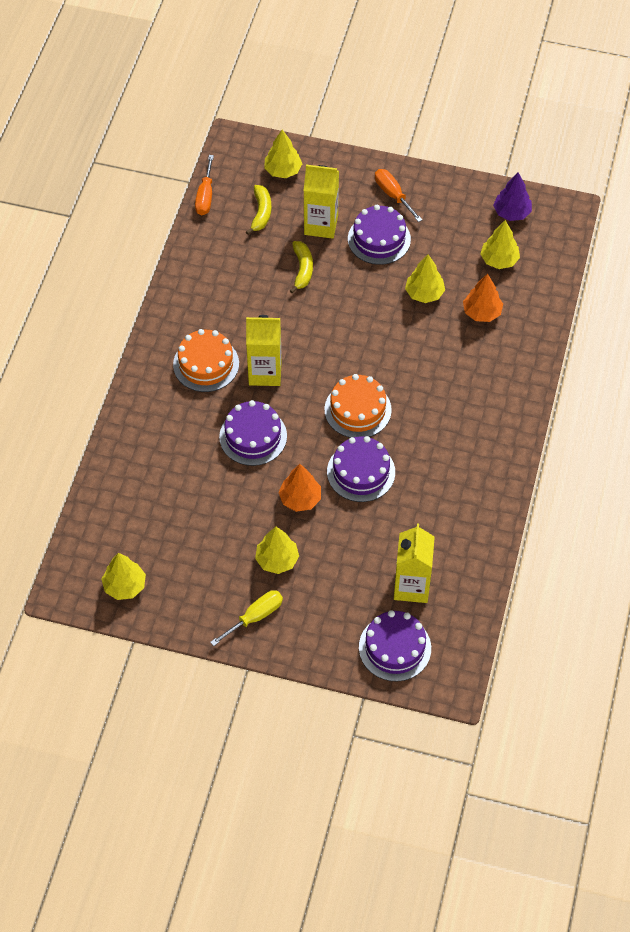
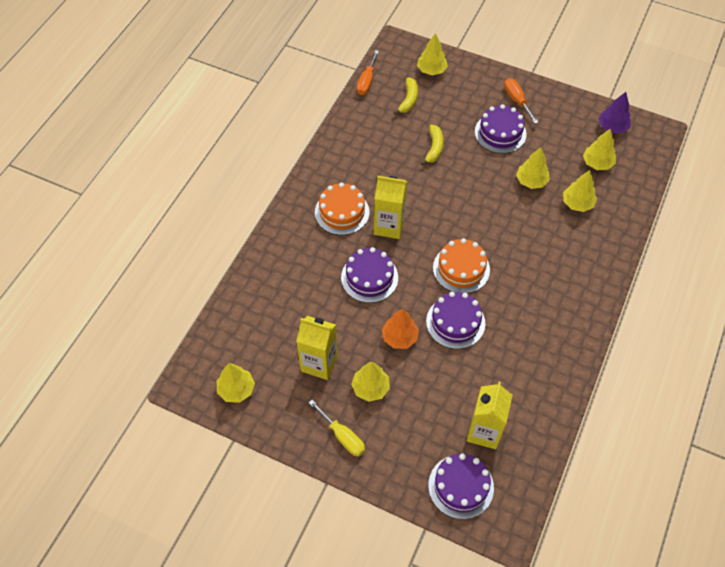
camera: 10 degrees right, 0 degrees up
yellow screwdriver [210,590,283,646] -> yellow screwdriver turned 75 degrees clockwise [309,400,365,456]
yellow carton [304,165,339,239] -> yellow carton moved to [296,316,338,380]
orange tree [463,273,503,322] -> yellow tree [563,170,597,212]

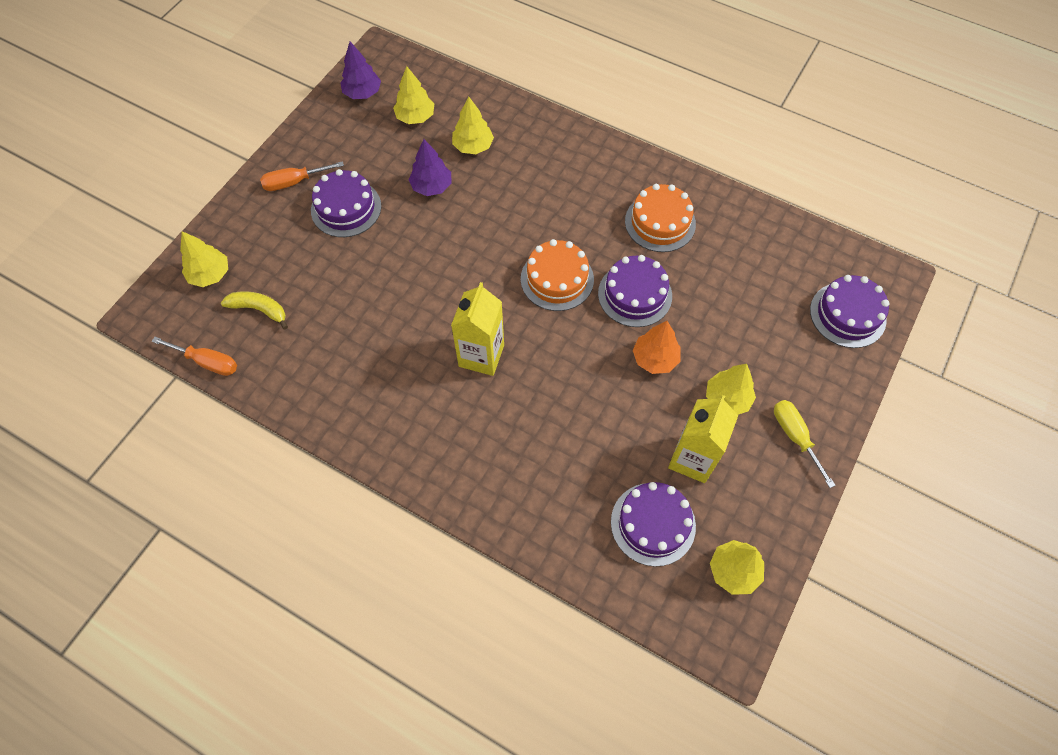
camera: 85 degrees left, 5 degrees up
yellow screwdriver [309,400,365,456] -> yellow screwdriver turned 75 degrees counterclockwise [774,400,836,488]
orange cake [315,182,369,235] -> orange cake moved to [625,184,696,252]
purple cake [341,247,398,303] -> purple cake moved to [611,482,696,567]
yellow banana [421,125,444,166] -> none
yellow carton [467,382,513,449] -> none
yellow tree [516,147,550,189] -> purple tree [408,139,451,196]

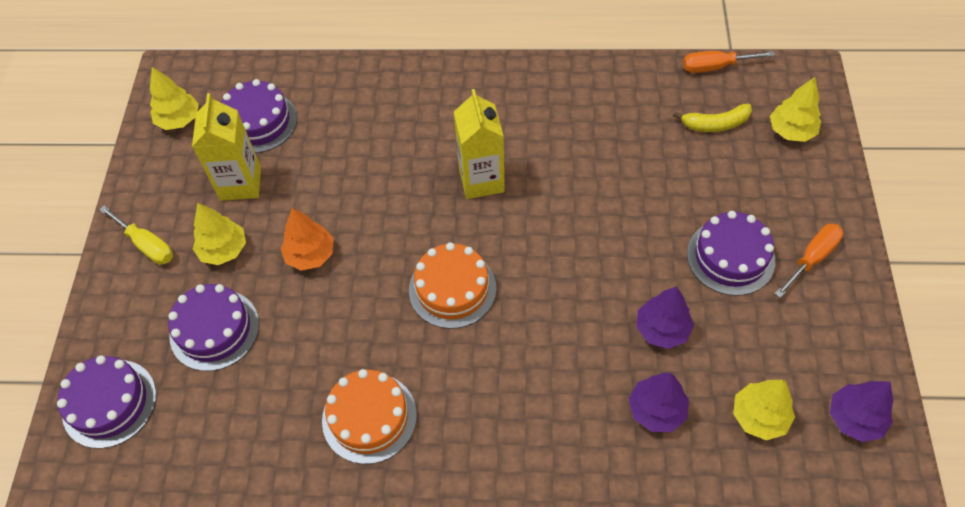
camera: 155 degrees right, 5 degrees down
yellow tree [452,97,494,154] -> purple tree [629,373,689,432]
purple cake [598,255,672,327] -> purple cake moved to [168,284,259,371]

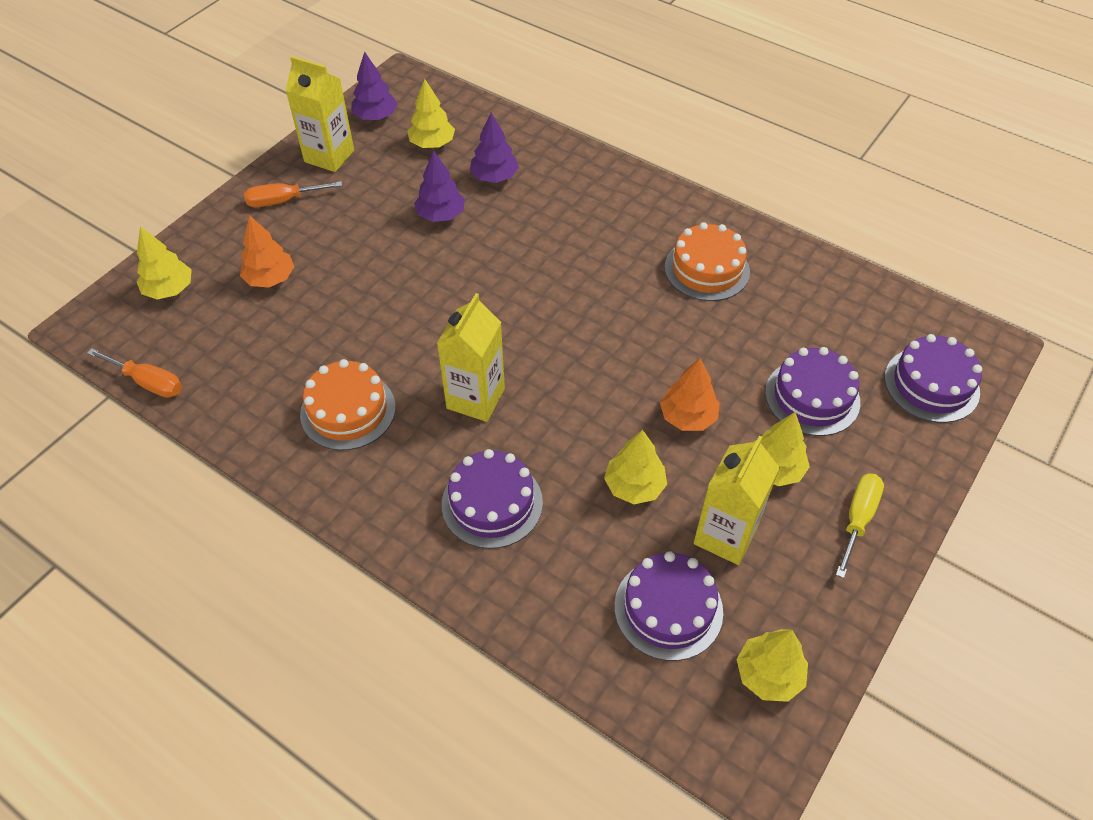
camera: 150 degrees left, 5 degrees down
yellow screwdriver [99,205,173,265] -> yellow screwdriver turned 45 degrees clockwise [836,474,884,578]
orange cake [409,242,496,329] -> orange cake moved to [300,359,396,450]
yellow banana [673,104,752,132] -> none
purple cake [687,211,775,296] -> purple cake moved to [442,449,543,549]
none -> orange tree [240,215,294,288]
none -> yellow carton [285,56,354,172]
none -> yellow tree [604,430,667,504]

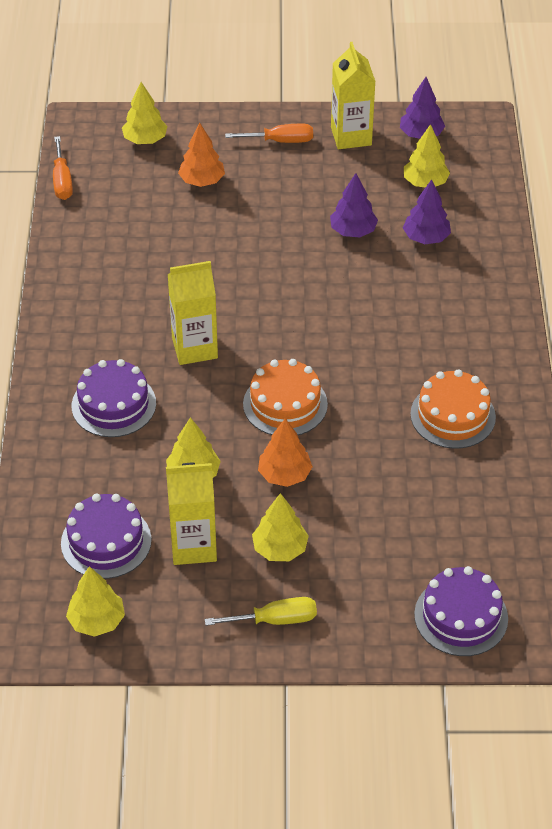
camera: 55 degrees right, 5 degrees down
orange screwdriver [244,181,342,207] -> orange screwdriver turned 135 degrees clockwise [225,124,313,143]
orange cake [300,359,396,450] -> orange cake moved to [243,359,328,435]
purple cake [765,347,860,436] -> none

